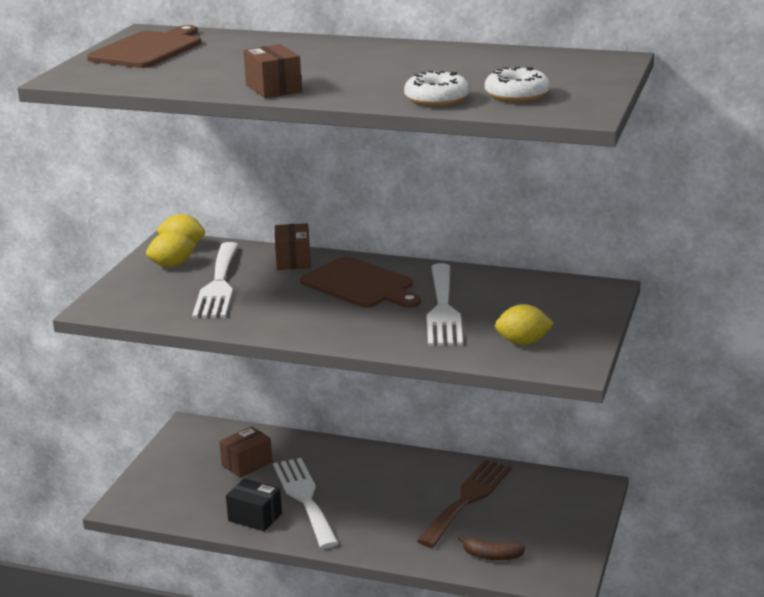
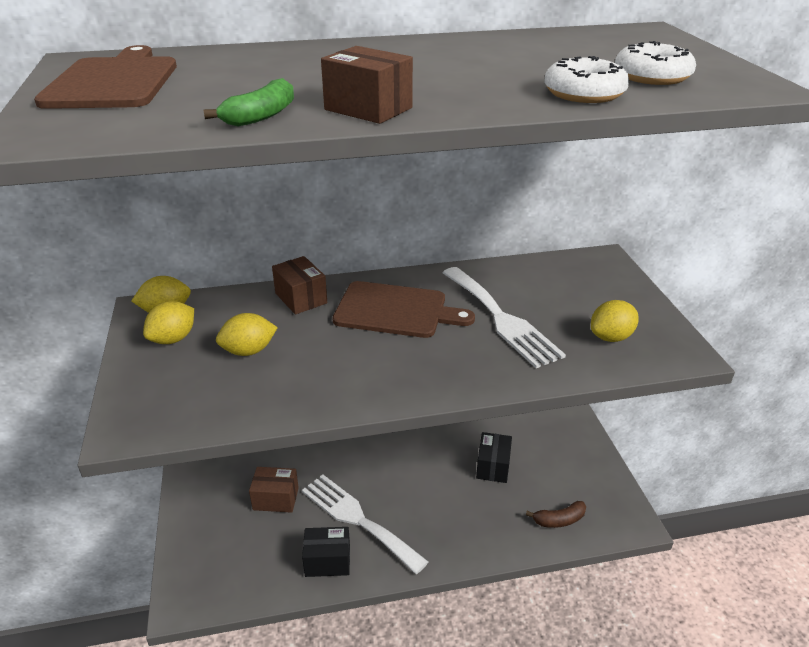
camera: 30 degrees left, 10 degrees up
white fork [192,242,239,318] -> yellow lemon [216,313,278,356]
brown box [219,426,272,478] -> brown box turned 75 degrees clockwise [249,467,299,513]
brown fork [417,459,512,548] -> black box [476,432,512,483]
none -> green banana [203,78,294,126]

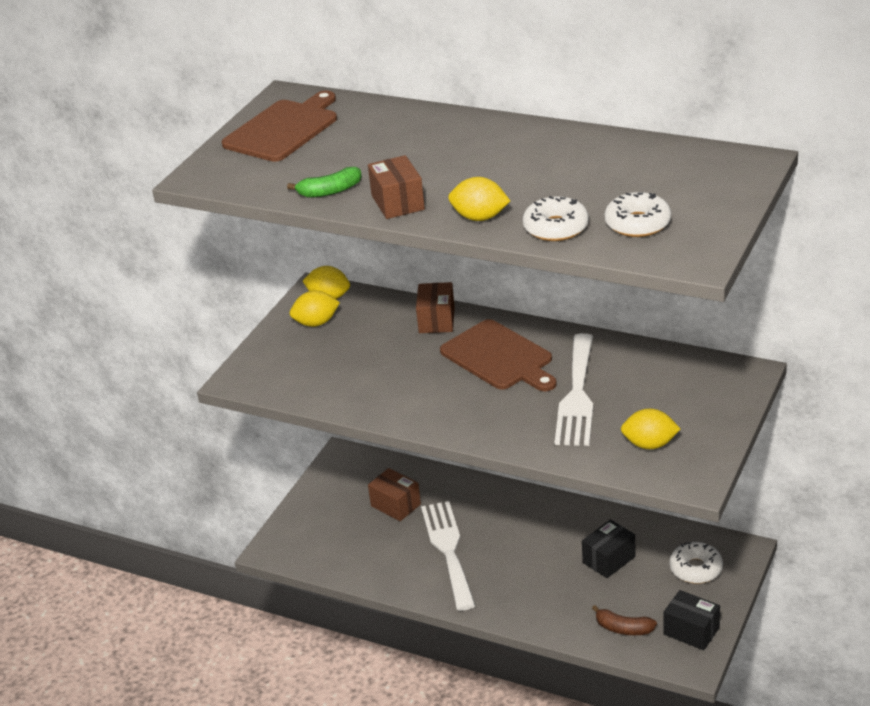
camera: 40 degrees right, 0 degrees up
yellow lemon [216,313,278,356] -> yellow lemon moved to [448,177,510,221]
black box [302,527,350,577] -> black box moved to [663,590,720,650]
none -> white donut [669,542,723,584]

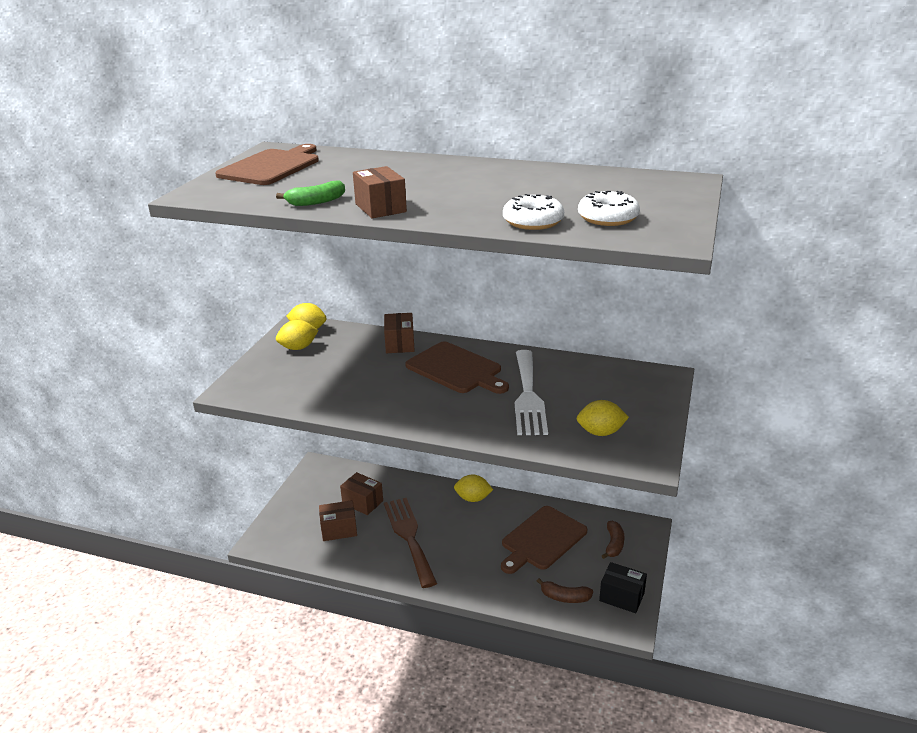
camera: 10 degrees left, 5 degrees down
white fork [421,501,475,611] -> brown fork [384,498,437,588]
yellow lemon [448,177,510,221] -> yellow lemon moved to [454,475,493,502]
black box [582,519,636,578] -> brown cutting board [501,506,587,574]
white donut [669,542,723,584] -> brown banana [602,521,625,559]
none -> brown box [319,500,357,541]

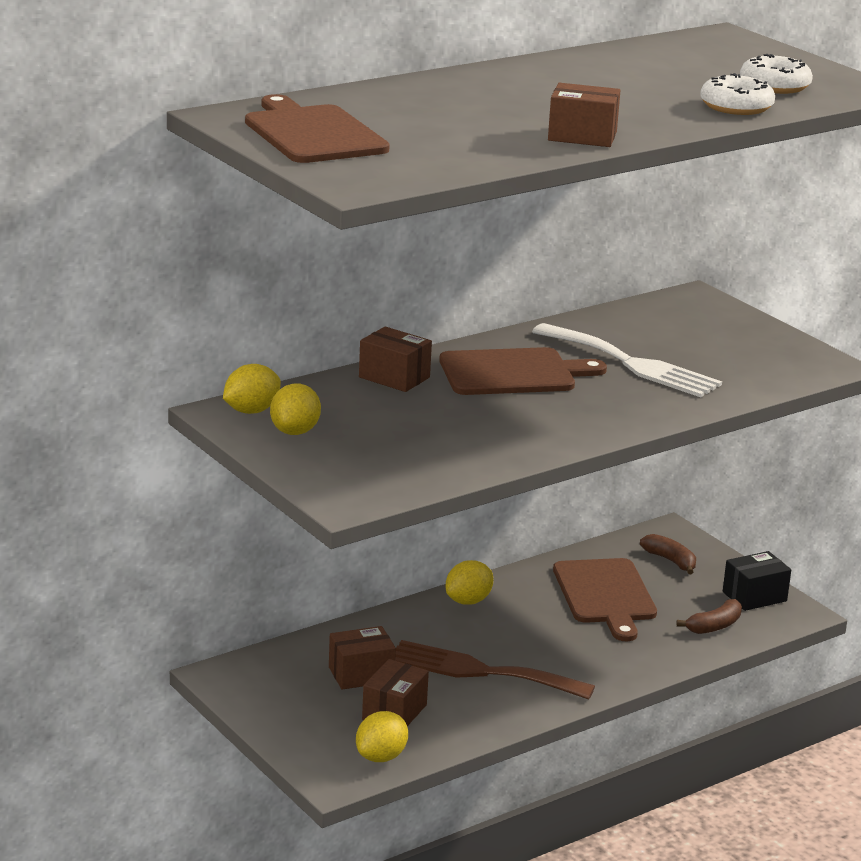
camera: 55 degrees left, 5 degrees down
green banana [276,180,345,206] -> none
yellow lemon [577,400,629,436] -> yellow lemon moved to [356,711,408,762]

